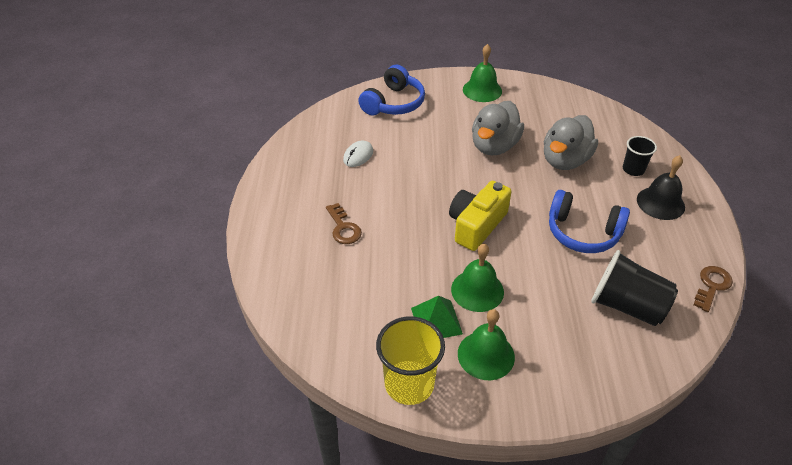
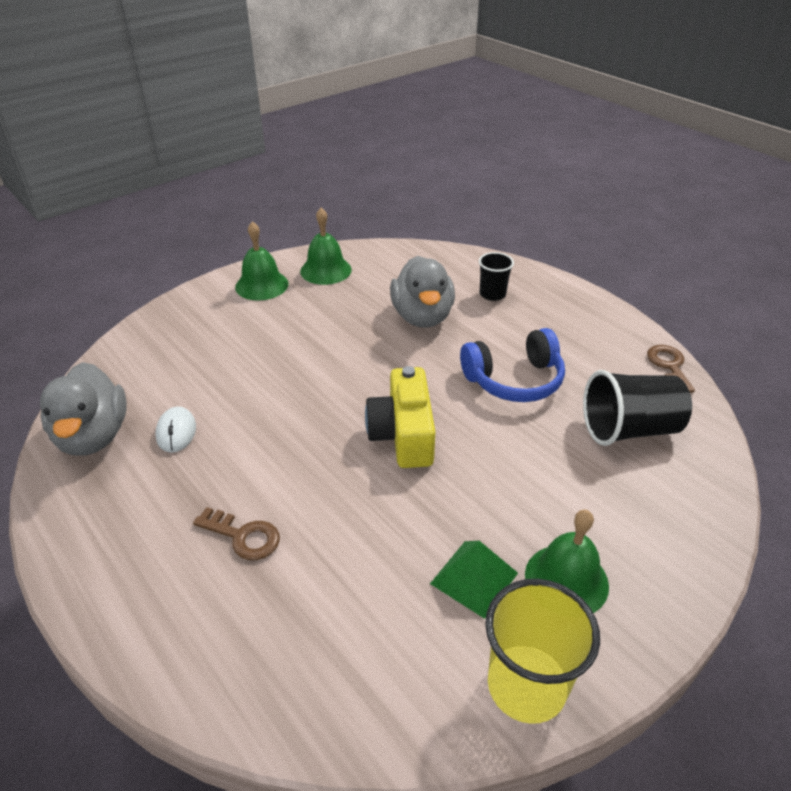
camera: 40 degrees left, 5 degrees down
blue headphones [358,65,425,115] -> none
green bell [451,244,504,312] -> green bell moved to [300,208,352,285]
grey duck [472,101,524,155] -> grey duck moved to [40,362,127,455]
black bell [637,155,685,220] -> none

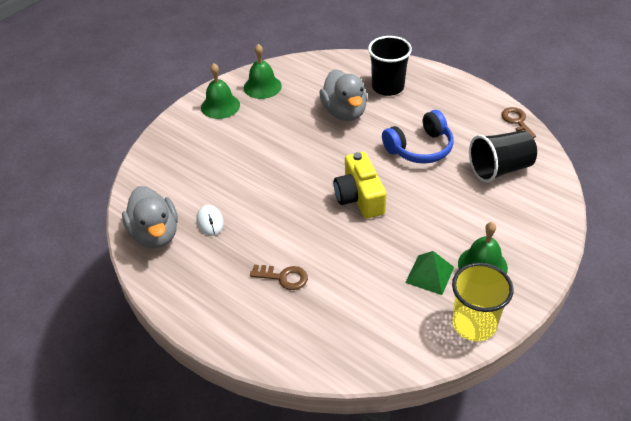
camera: 10 degrees left, 5 degrees up
black cup [479,252,514,301] -> black cup [368,36,412,96], size x1.70

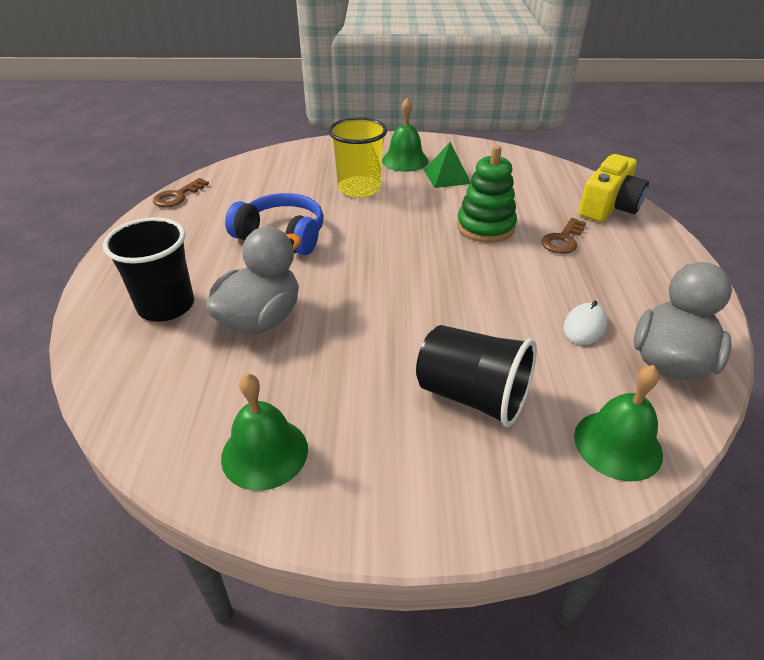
camera: 130 degrees left, 5 degrees down
green bell [201,63,240,119] -> green bell moved to [574,365,663,482]
brown key [250,265,308,290] -> brown key turned 120 degrees counterclockwise [542,218,586,254]
yellow camera [334,152,386,219] -> yellow camera moved to [579,154,649,222]
yellow cup [452,263,514,341] -> yellow cup moved to [328,117,387,198]
black cup [469,131,537,183] -> black cup moved to [416,325,537,427]
none -> green stacking toy [457,145,517,243]

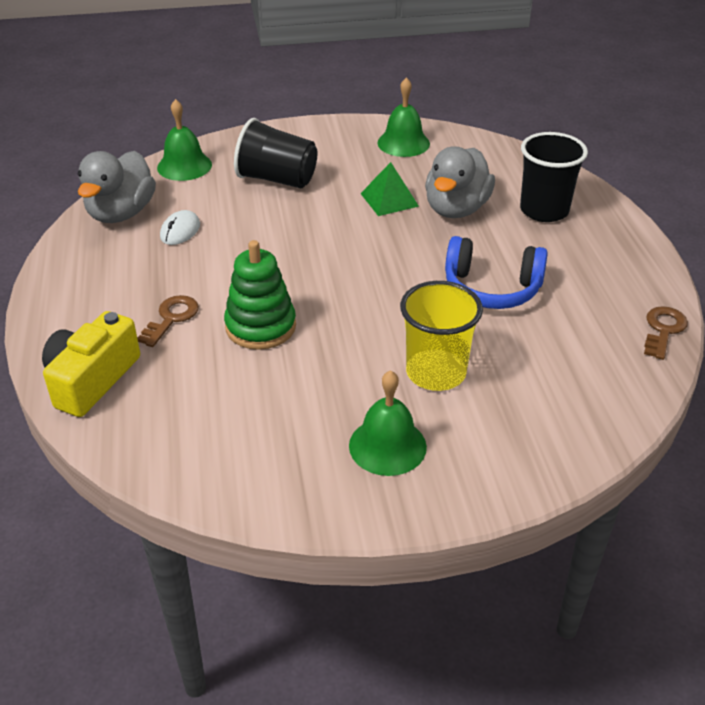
camera: 170 degrees right, 0 degrees up
green pyramid [424,142,471,188] -> green pyramid moved to [360,162,419,216]

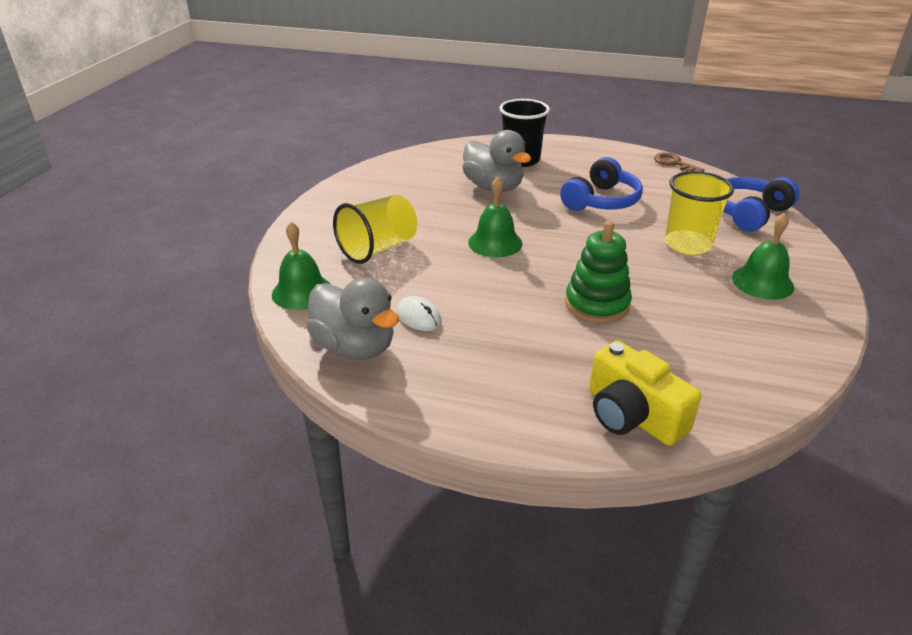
camera: 65 degrees left, 5 degrees down
brown key [137,295,199,347] -> none
black cup [234,118,317,189] -> yellow cup [333,195,417,264]
green pyramid [360,162,419,216] -> none
green bell [377,77,430,157] -> green bell moved to [468,177,523,258]
none -> blue headphones [723,177,799,232]

